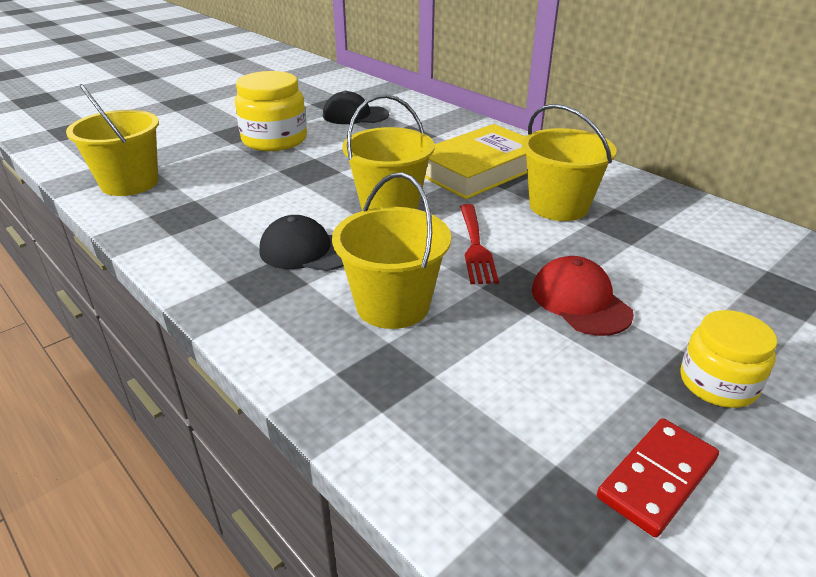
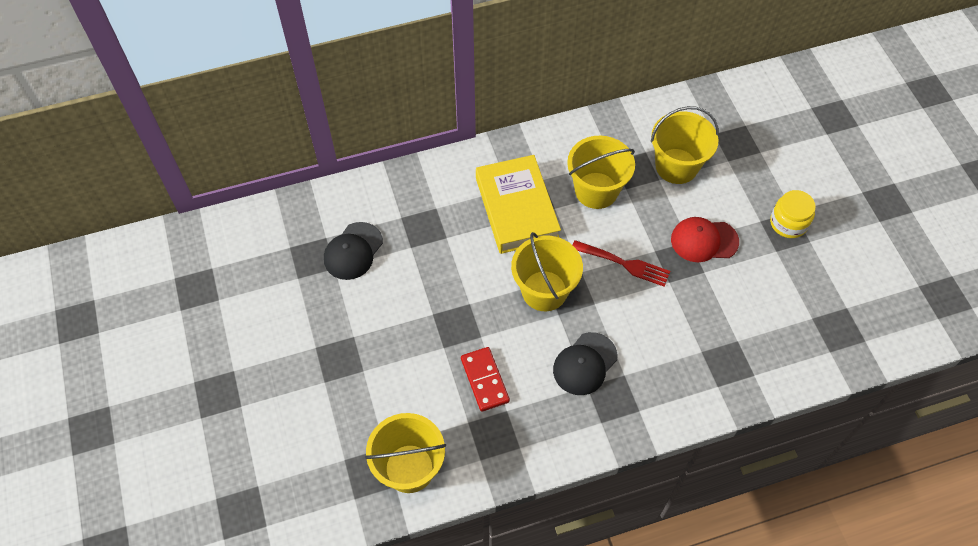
camera: 65 degrees left, 25 degrees up
yellow jar [235,71,307,151] -> none
yellow bucket [332,172,451,329] -> yellow bucket moved to [651,106,719,184]
red domino [597,418,719,537] -> red domino moved to [461,347,510,412]

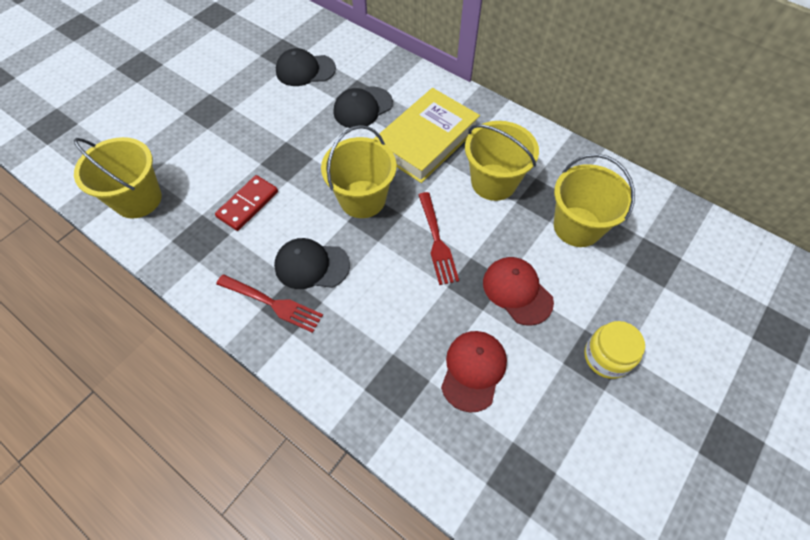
camera: 55 degrees right, 0 degrees up
none -> red fork [216,274,323,333]
none -> black cap [333,87,393,128]
none -> red cap [441,331,507,413]

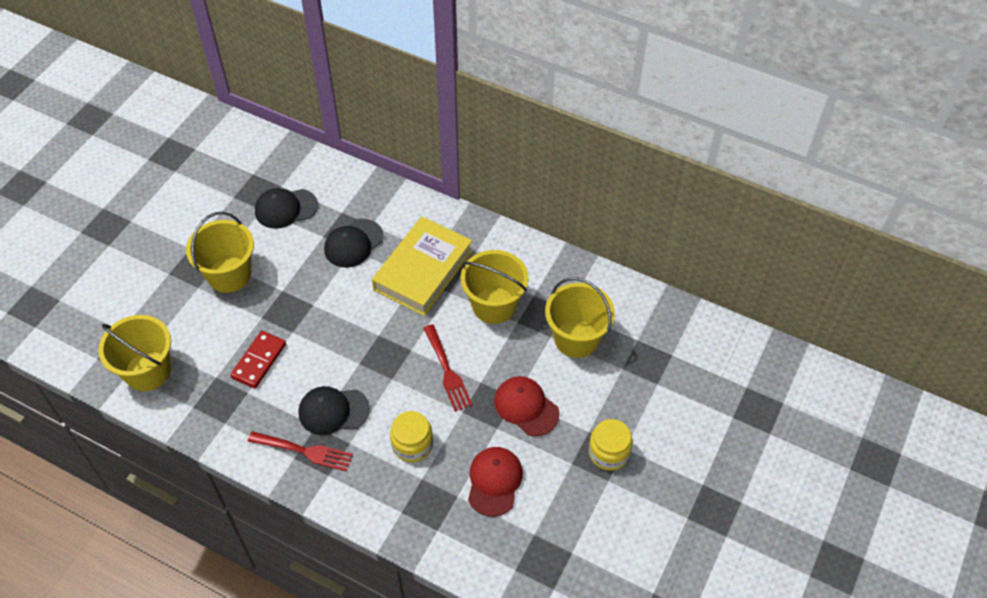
camera: 10 degrees left, 5 degrees down
yellow bucket [321,125,397,218] -> yellow bucket moved to [186,212,254,293]
none -> yellow jar [390,411,433,462]

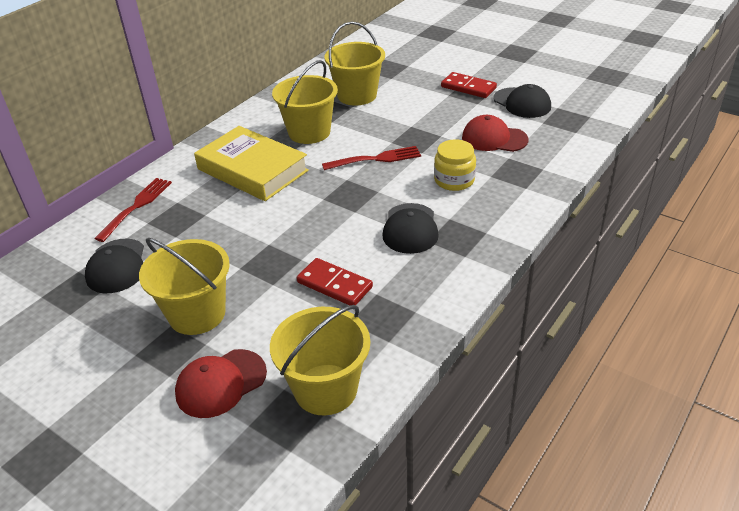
camera: 80 degrees left, 15 degrees down
red fork [248,431,353,472] -> red fork moved to [94,178,172,242]
black cap [324,219,384,268] -> black cap moved to [493,84,551,118]
red cap [494,376,559,436] -> red cap moved to [175,349,267,418]
yellow jar [589,419,633,470] -> red domino [441,72,497,98]

